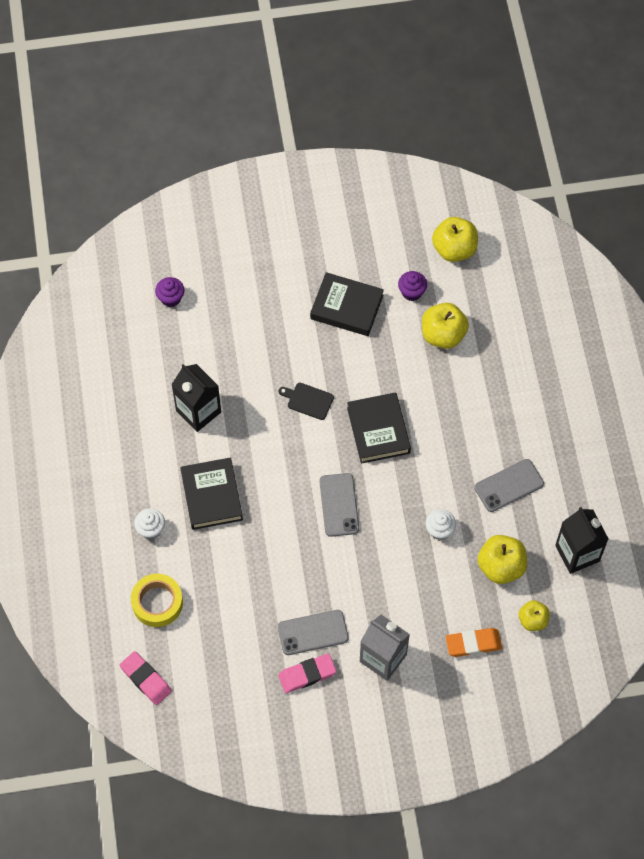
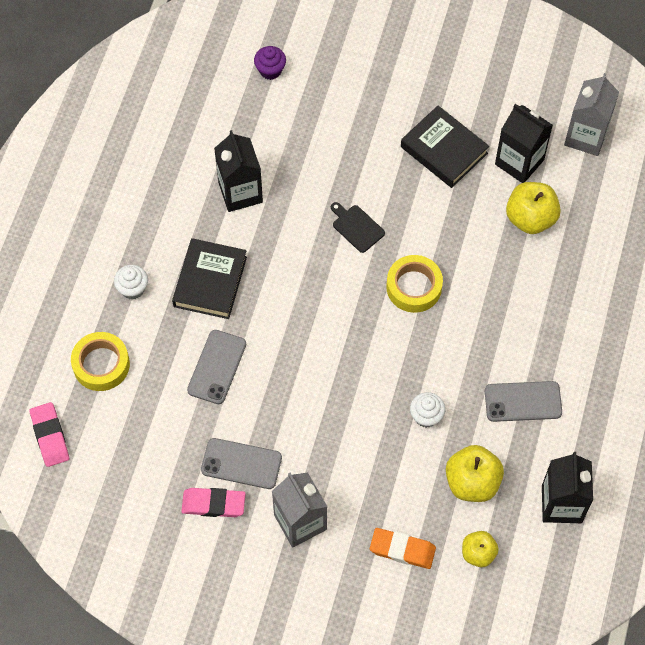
camera: 25 degrees right, 0 degrees up
grey phone [319,473,359,537] -> grey phone moved to [187,330,246,404]
black book [347,392,411,464] -> yellow tape [386,255,443,313]
purple cupcake [398,271,427,301] -> black carton [495,104,553,183]
yellow apple [432,217,478,262] -> grey carton [564,73,619,156]

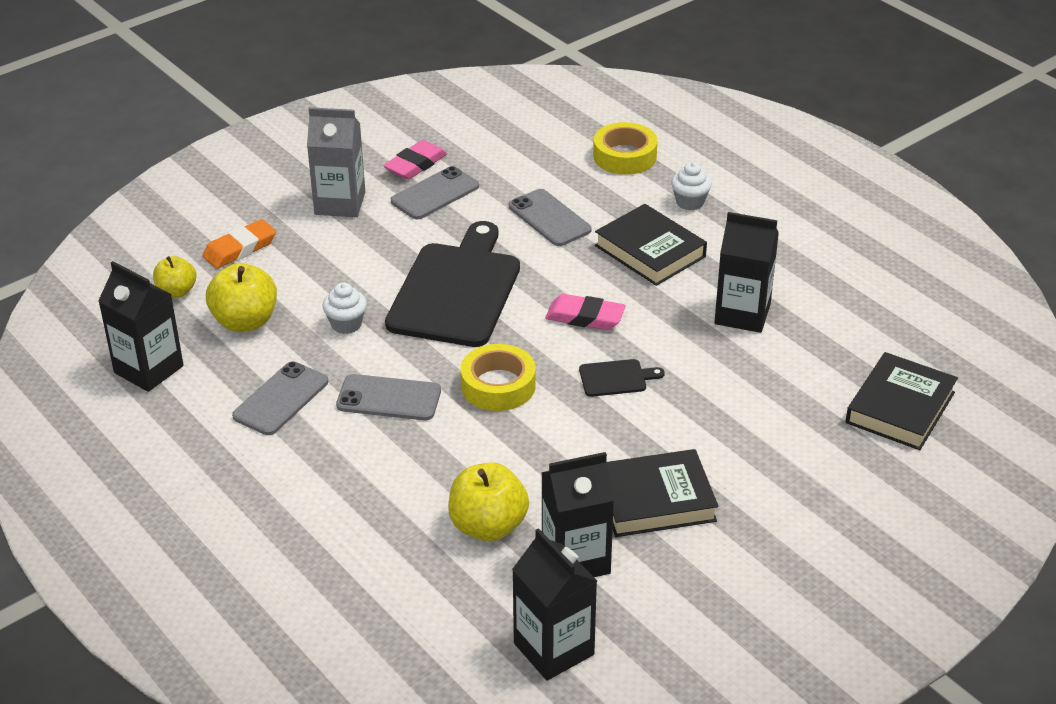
camera: 125 degrees right, 25 degrees down
pink eraser [30,402,69,467] -> pink eraser moved to [545,294,626,330]
purple cupcake [254,46,286,80] -> black book [846,352,958,450]
grey carton [564,73,619,156] -> black carton [512,528,597,680]
none -> grey phone [336,374,441,420]
none -> black cutting board [385,221,520,347]

